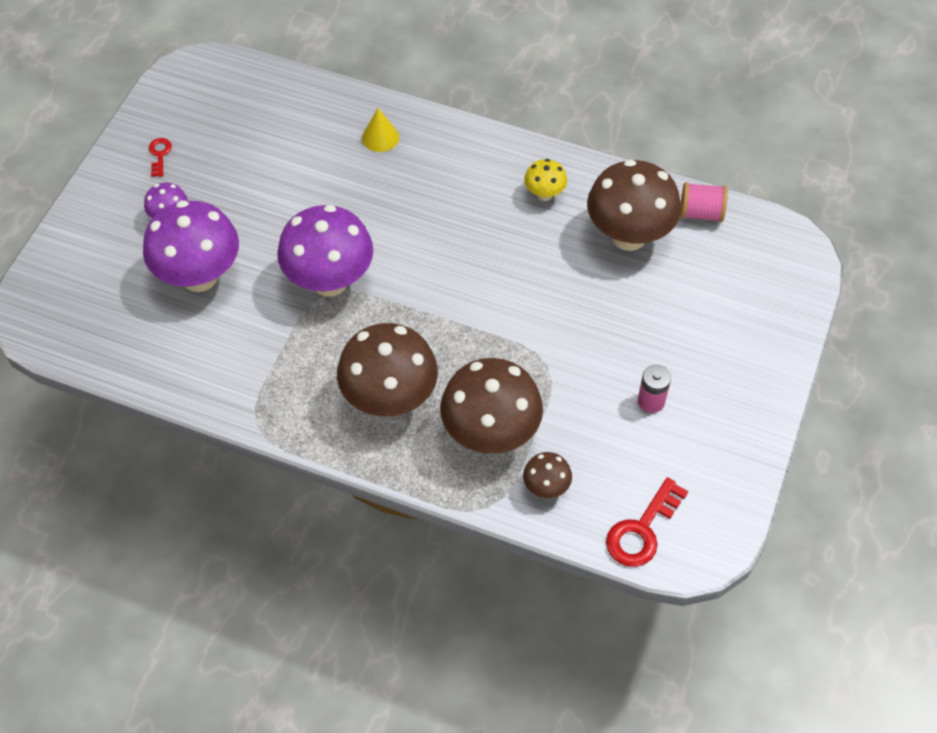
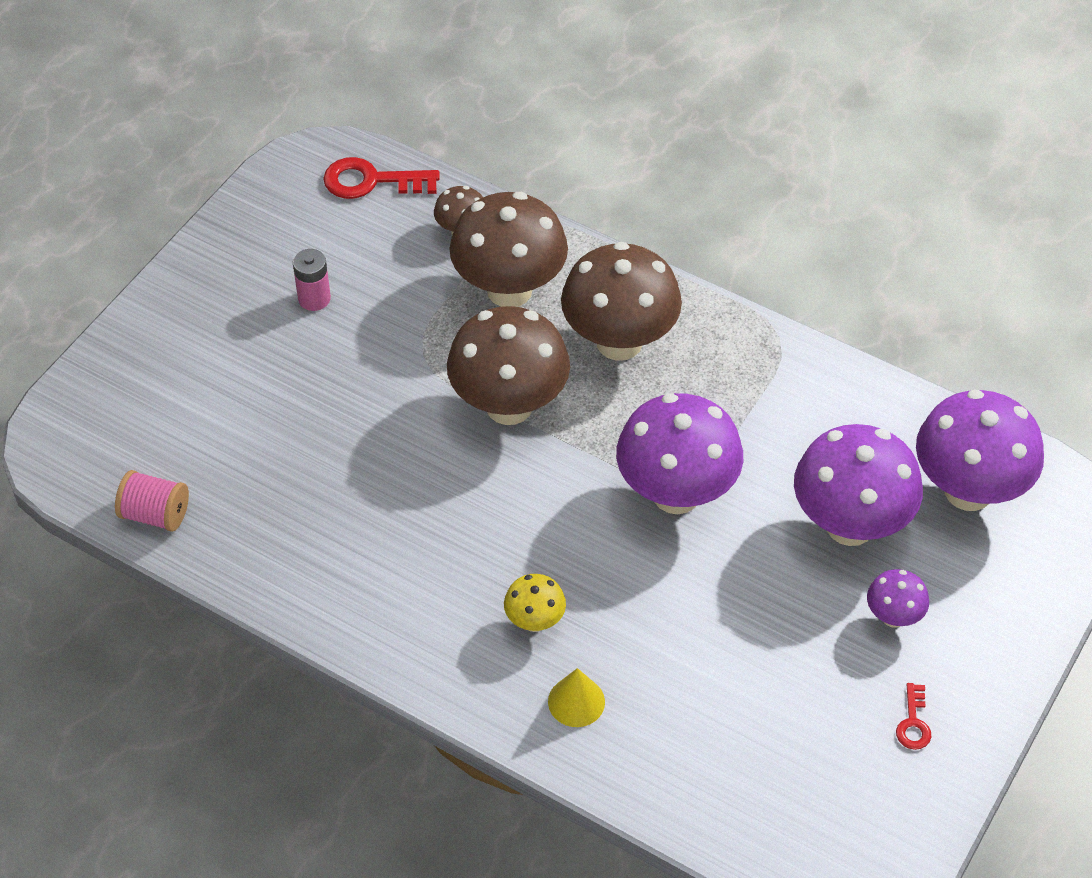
camera: 170 degrees left, 5 degrees down
yellow mushroom [524,159,567,201] -> yellow mushroom moved to [504,574,566,632]
brown mushroom [587,160,681,251] -> brown mushroom moved to [447,306,570,425]
red key [606,477,688,567] -> red key turned 135 degrees counterclockwise [323,157,440,199]
none -> purple mushroom [916,390,1044,511]

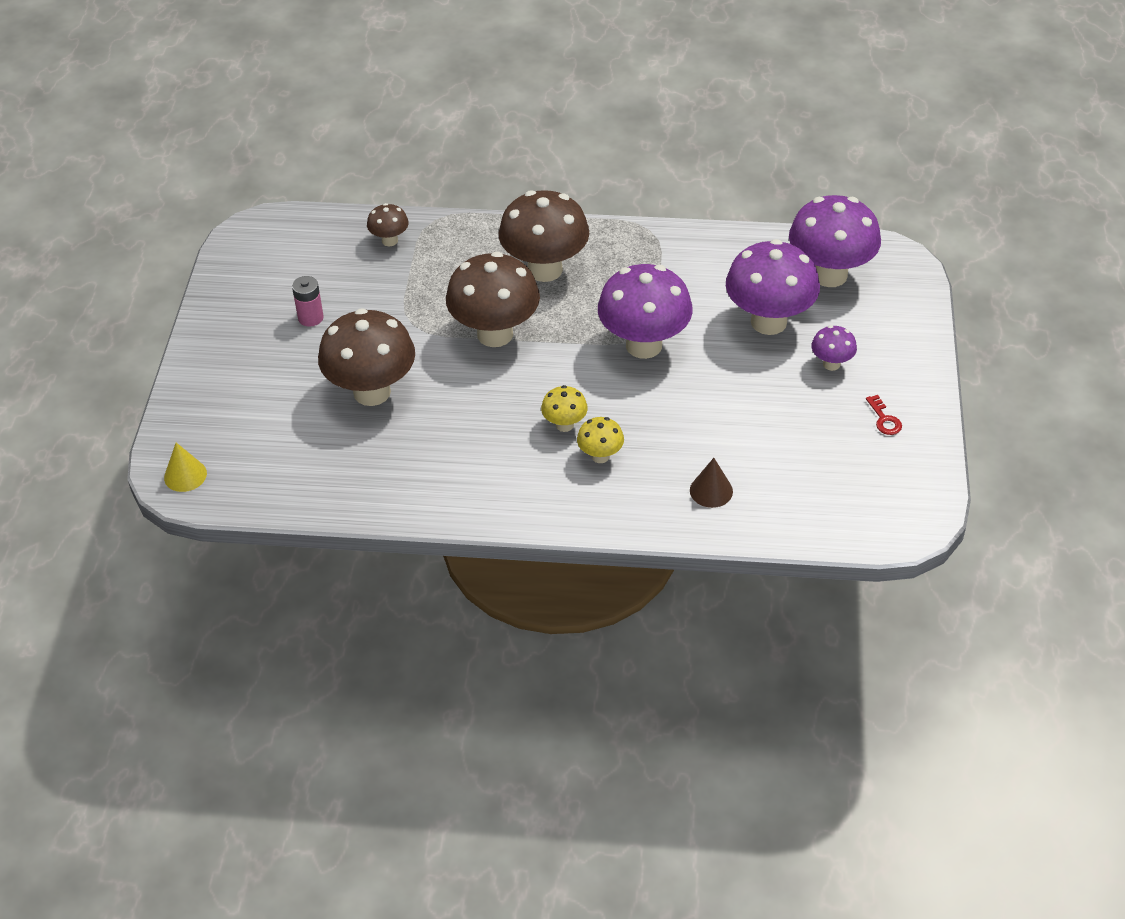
camera: 25 degrees left, 5 degrees down
pink spool [115,470,189,532] -> none
red key [323,157,440,199] -> none
brown mushroom [450,192,568,307] -> brown mushroom moved to [318,308,415,406]
yellow cone [548,668,605,727] -> yellow cone moved to [164,443,207,492]
none -> yellow mushroom [541,385,588,432]
none -> brown cone [690,458,733,508]

